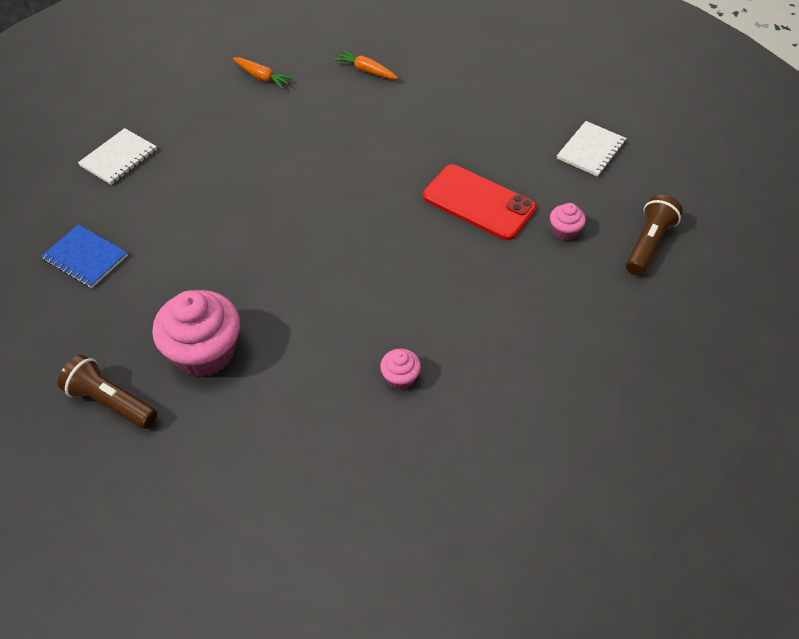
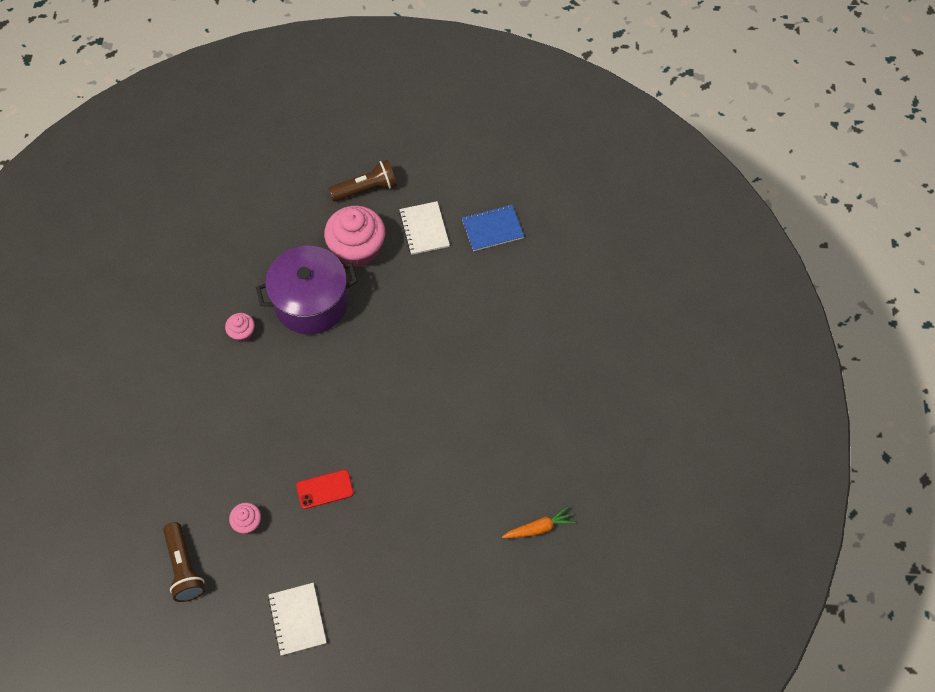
camera: 130 degrees right, 10 degrees up
white notebook [78,128,157,185] -> white notebook moved to [399,201,450,255]
orange carrot [233,57,294,89] -> none
red phone [423,164,536,240] -> red phone [296,470,354,509], size x0.56
none -> purple pot [256,246,358,334]

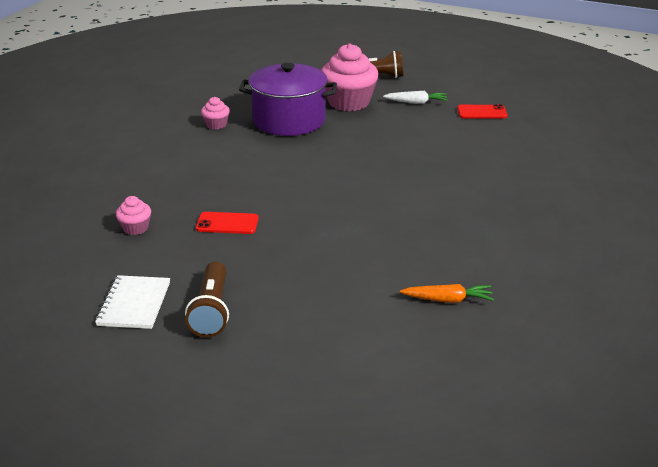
camera: 20 degrees right, 30 degrees down
brown flashlight [163,522,205,602] -> brown flashlight moved to [185,262,229,337]
white notebook [399,201,450,255] -> white carrot [383,91,448,104]
blue notebook [462,205,524,251] -> red phone [457,104,508,118]

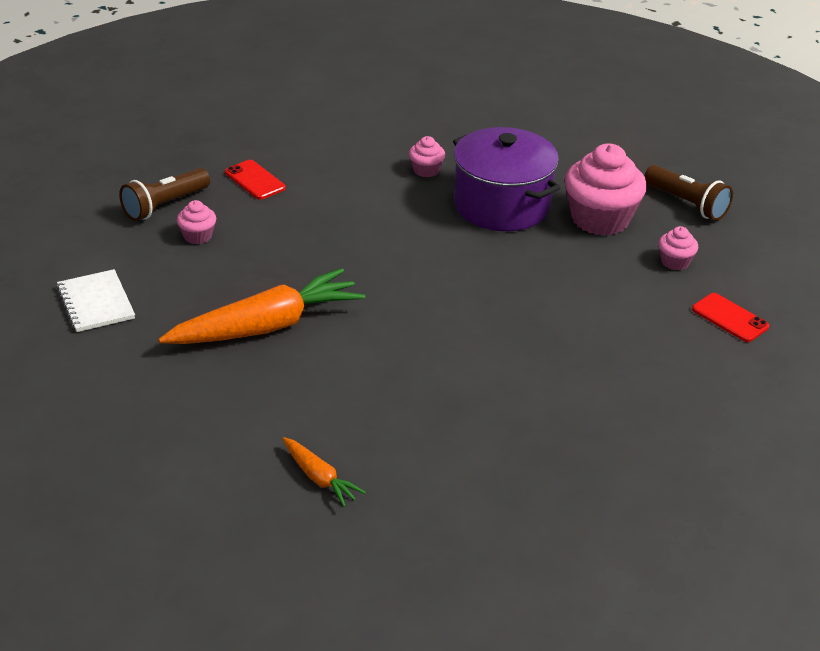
camera: 45 degrees right, 5 degrees up
white notebook [95,275,170,329] -> white notebook turned 75 degrees counterclockwise [56,269,135,332]
brown flashlight [185,262,229,337] -> brown flashlight moved to [119,168,210,221]
red phone [196,212,259,234] -> red phone moved to [225,160,286,200]
white carrot [383,91,448,104] -> pink cupcake [659,226,698,270]
none -> orange carrot [158,268,365,344]

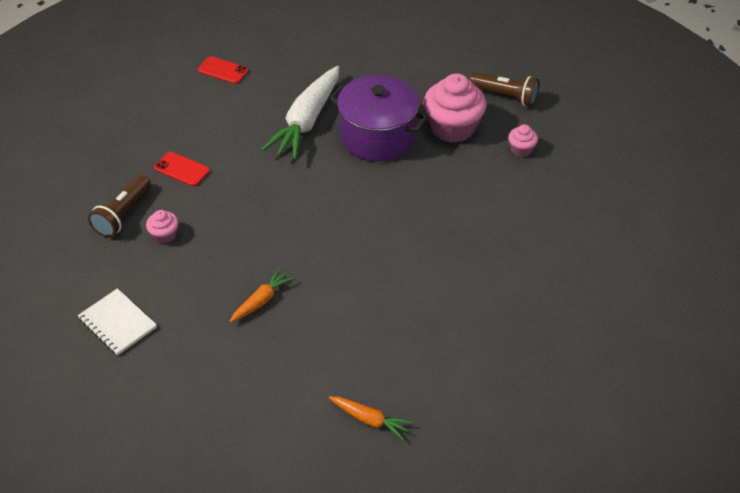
camera: 20 degrees left, 10 degrees up
orange carrot [158,268,365,344] -> orange carrot [229,268,294,322], size x0.48
pink cupcake [409,136,445,177] -> white carrot [261,66,339,160]
red phone [692,293,769,342] -> red phone moved to [198,56,249,84]

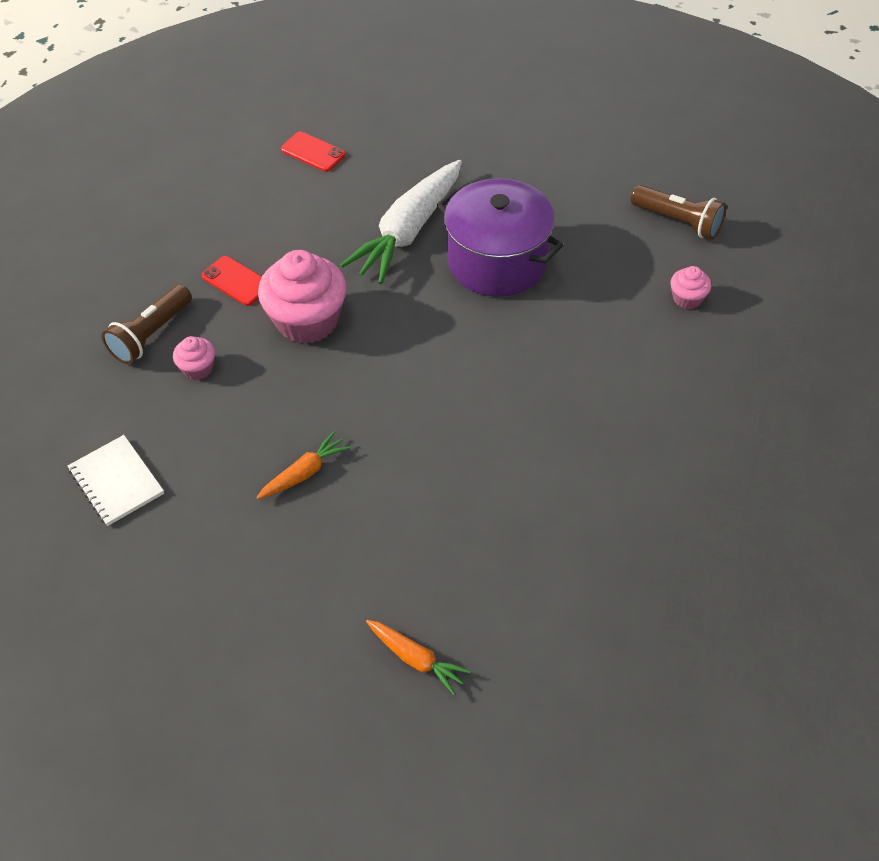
camera: 10 degrees right, 5 degrees up
pink cupcake [424,73,486,143] -> pink cupcake moved to [258,250,347,344]

